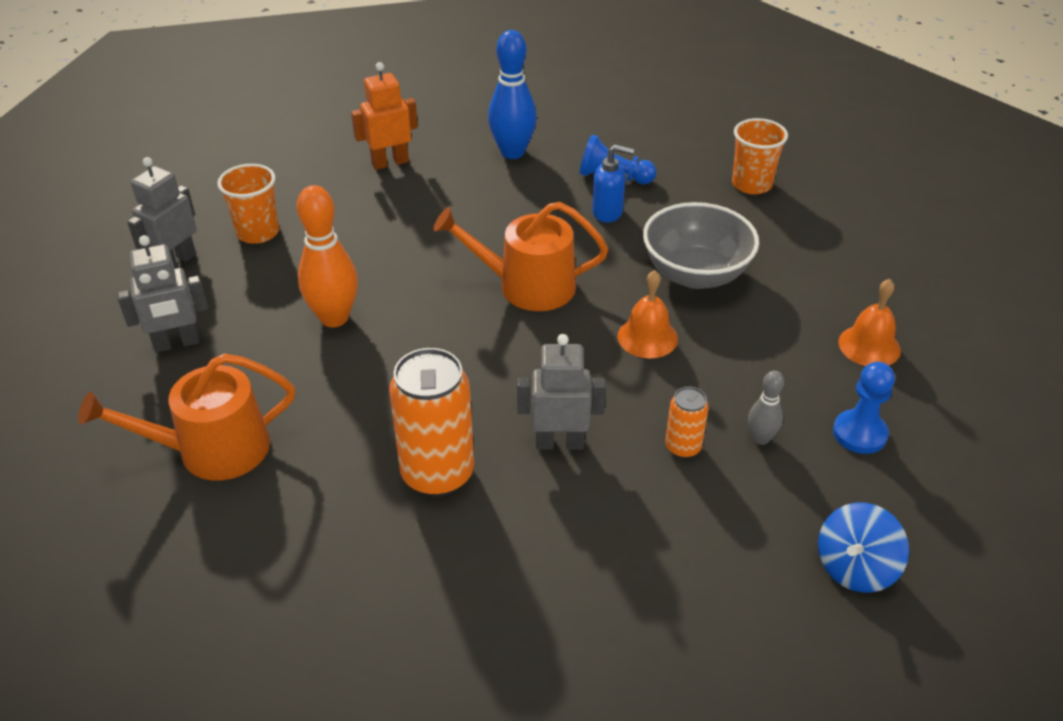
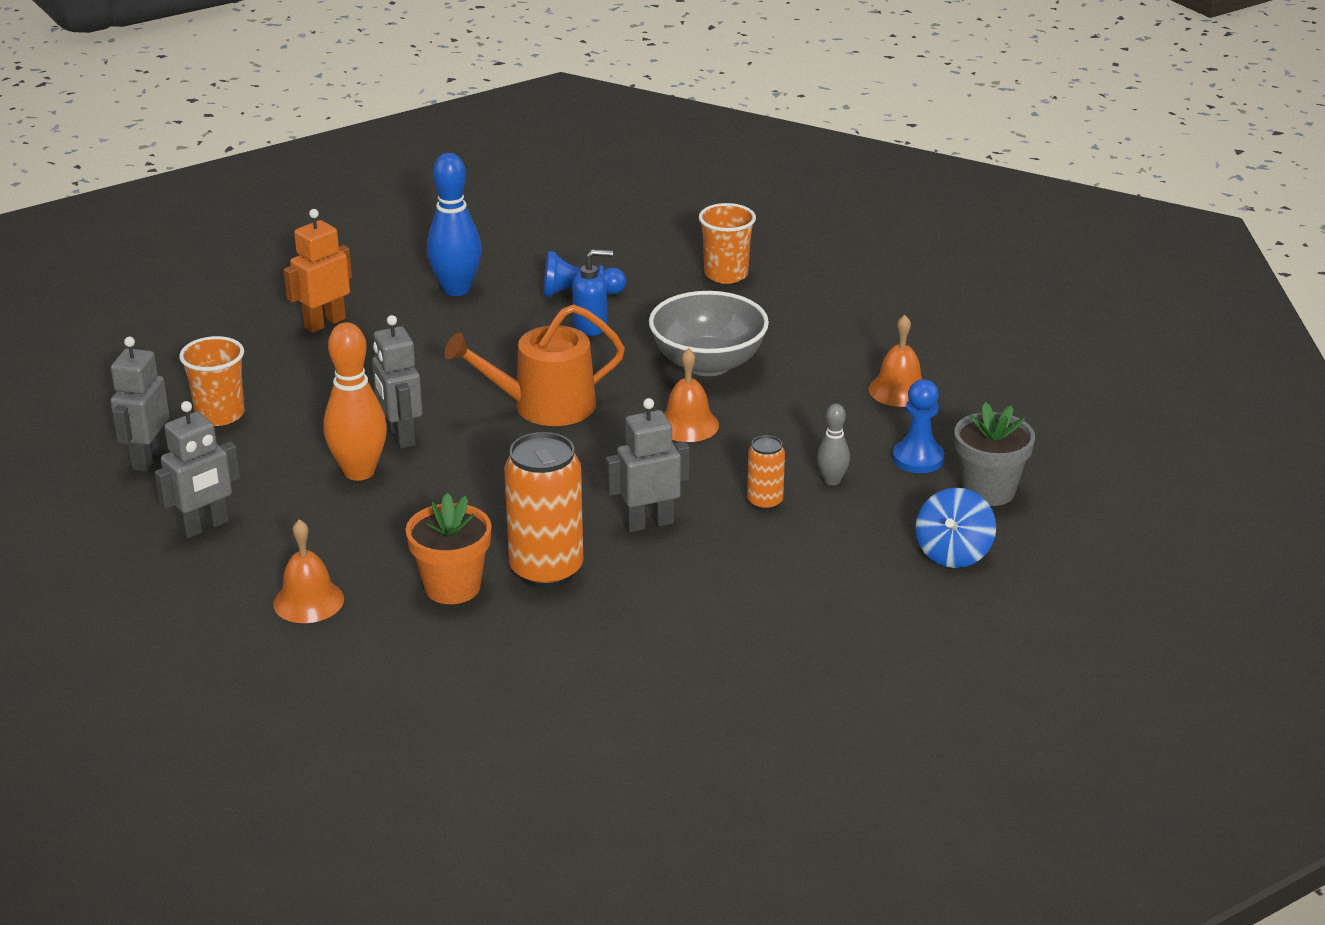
camera: 20 degrees left, 10 degrees down
orange watering can [78,353,295,480] -> orange bell [273,519,344,623]
none -> grey robot [372,315,423,449]
none -> orange flower pot [406,493,491,604]
none -> grey flower pot [955,402,1035,506]

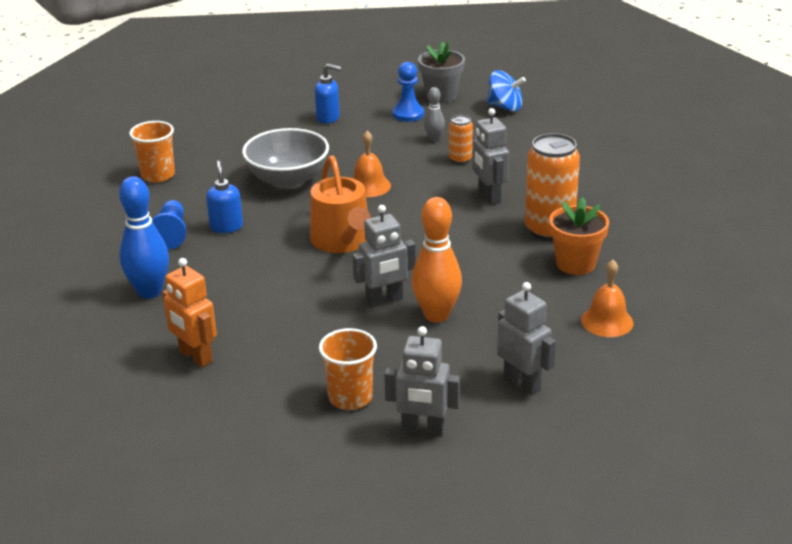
camera: 90 degrees left, 0 degrees up
orange bell [869,315,922,407] -> blue soap dispenser [315,64,342,124]

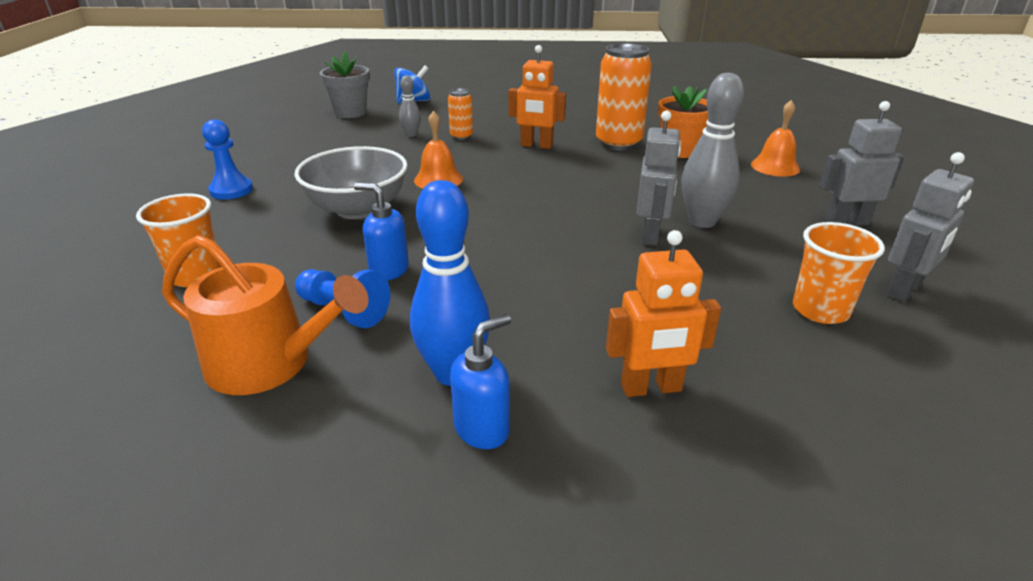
camera: 55 degrees left, 0 degrees up
orange watering can [310,155,371,253] -> orange watering can moved to [162,235,368,395]
blue soap dispenser [315,64,342,124] -> blue soap dispenser moved to [450,314,511,449]
blue pawn [393,62,424,122] -> blue pawn moved to [202,119,253,200]
orange bowling pin [412,197,462,323] -> grey bowling pin [682,73,744,228]
grey robot [472,108,509,205] -> orange robot [509,45,566,149]

